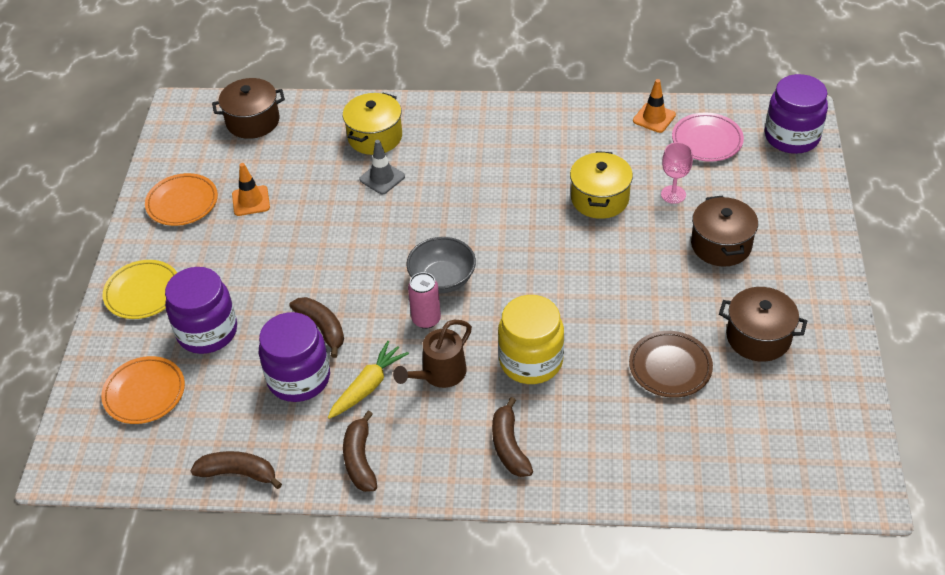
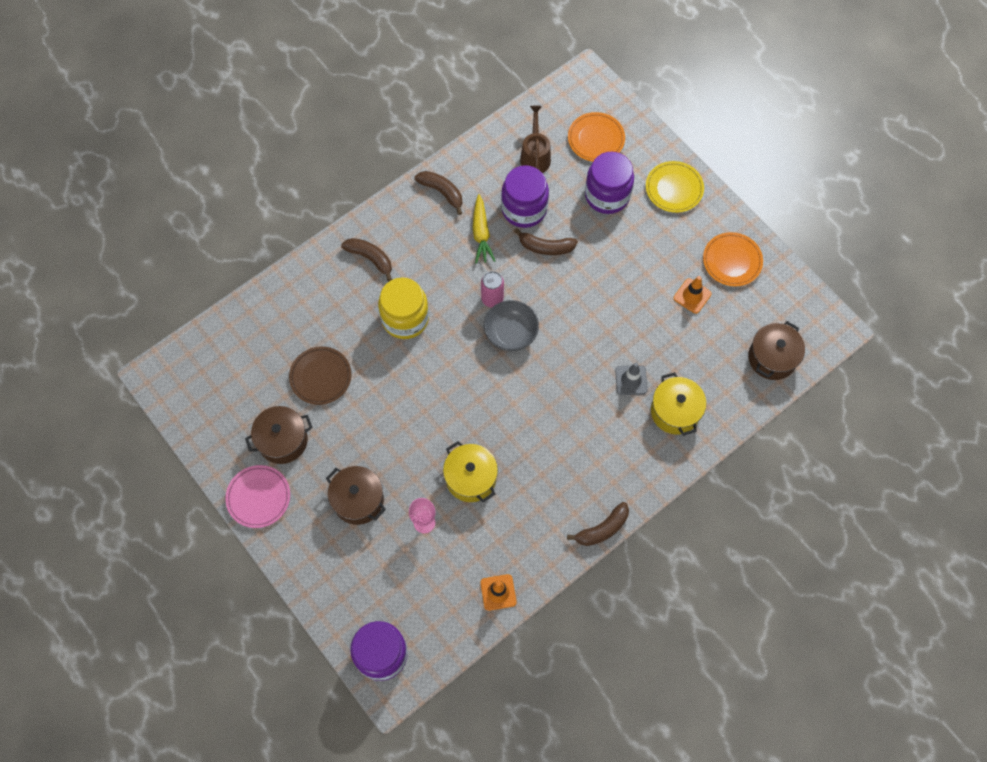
camera: 135 degrees right, 20 degrees up
brown banana [190,451,282,489] -> brown banana moved to [567,502,629,546]
brown watering can [393,320,472,388] -> brown watering can moved to [520,105,551,173]
pink plate [672,113,744,162] -> pink plate moved to [225,465,290,528]

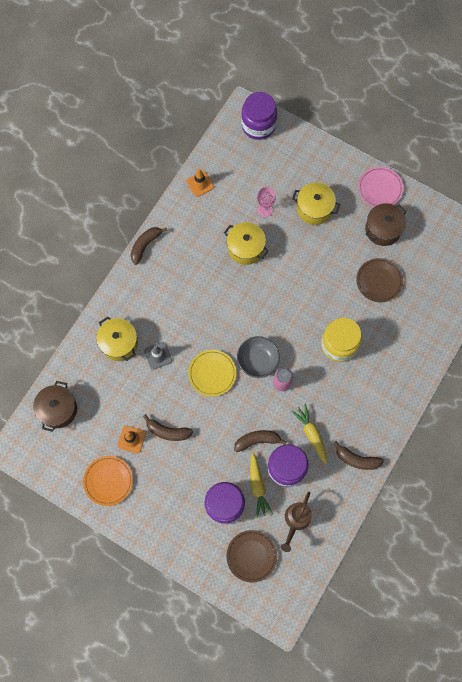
camera: 160 degrees right, 5 degrees up
brown pot [326,466,386,525] -> yellow pot [292,183,340,225]
brown banana [341,238,392,282] -> brown banana moved to [143,414,193,441]
brown watering can [520,105,551,173] -> brown watering can turned 45 degrees clockwise [281,492,312,552]
orange plate [568,112,625,162] -> brown plate [226,530,277,583]
yellow plate [646,161,704,213] -> yellow plate moved to [188,350,236,397]
none -> yellow carrot [250,452,273,518]

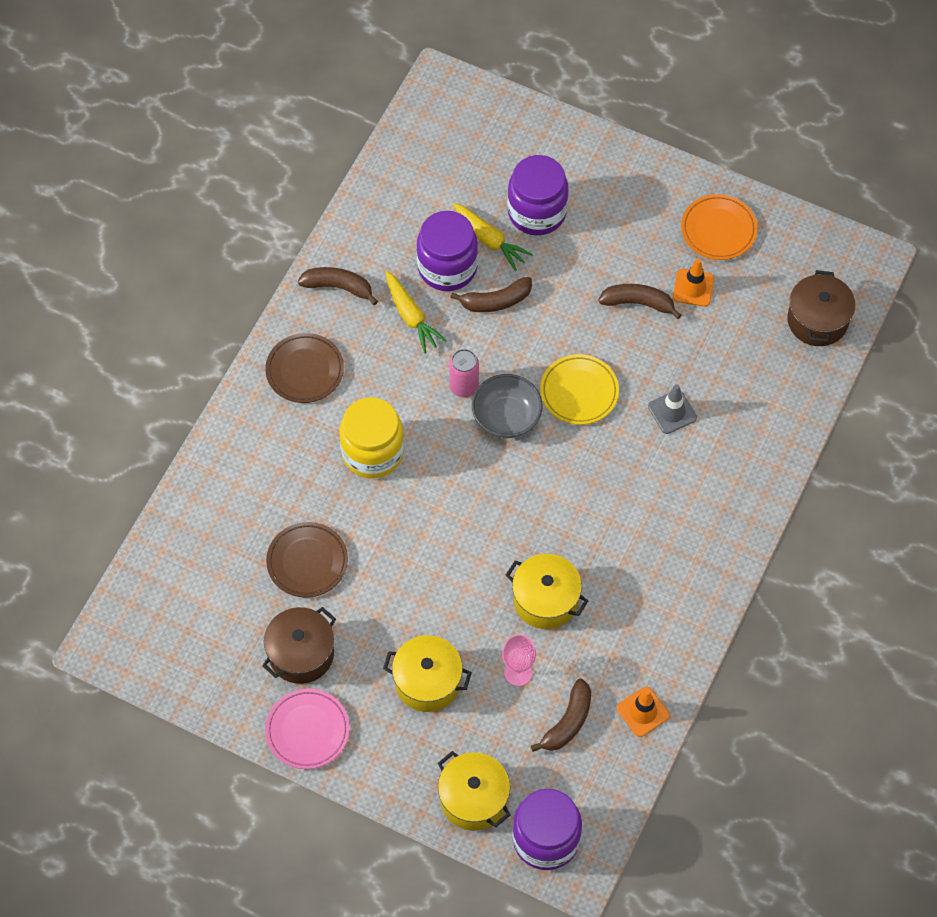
camera: 175 degrees right, 10 degrees down
yellow pot [96,316,138,361] -> yellow pot moved to [438,751,510,831]
brown banana [131,227,168,265] -> brown banana moved to [531,679,591,752]
brown plate [226,530,277,583] -> brown plate moved to [265,333,344,403]
yellow carrot [250,452,273,518] -> yellow carrot turned 150 degrees clockwise [453,203,533,271]
brown watering can [281,492,312,552] -> none

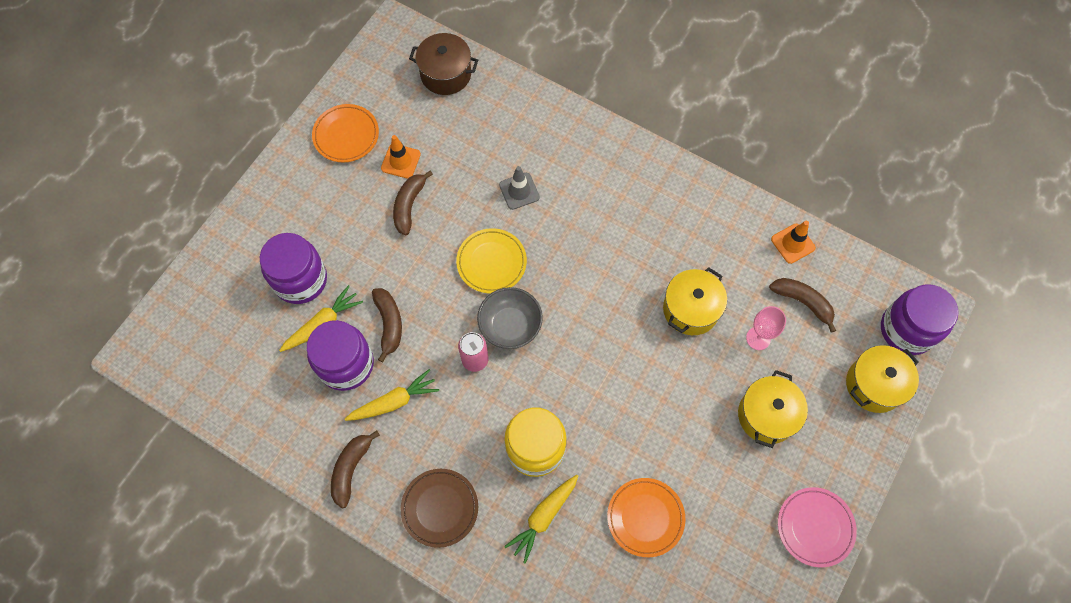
camera: 85 degrees left, 5 degrees up
brown pot [262,607,336,684] -> none
brown plate [266,522,348,598] -> orange plate [607,478,685,557]
none -> yellow carrot [504,475,578,564]

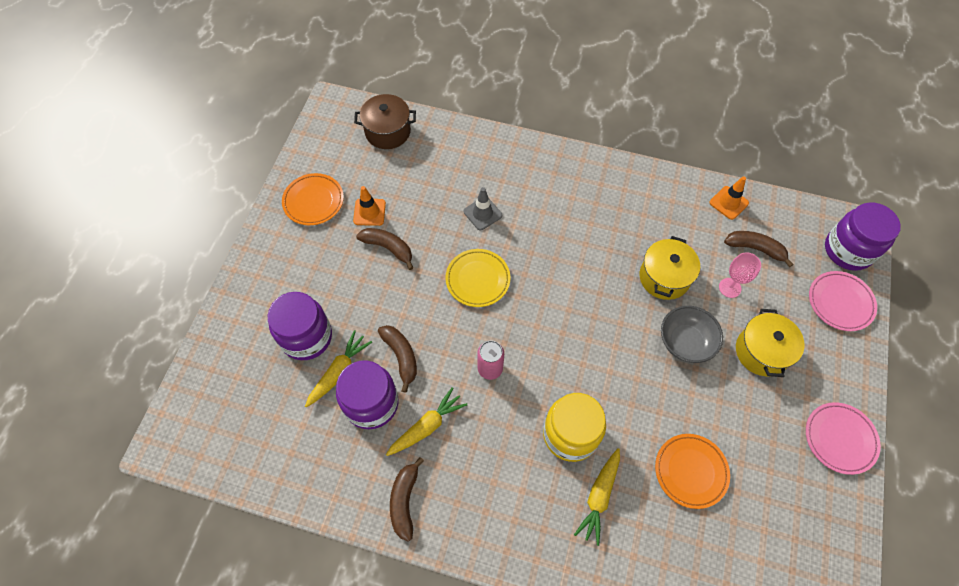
camera: 15 degrees left, 5 degrees down
brown banana [393,171,433,235] -> brown banana turned 120 degrees clockwise [356,228,414,270]
brown plate [401,469,478,548] -> none
grey bowl [477,287,543,349] -> grey bowl moved to [661,306,723,363]
yellow pot [846,345,919,413] -> pink plate [809,271,877,331]

